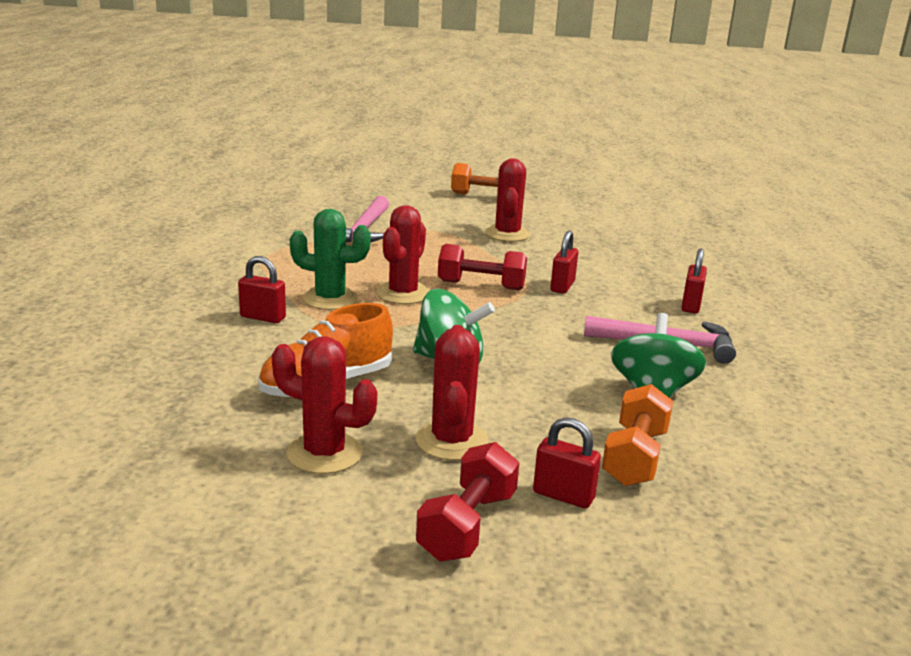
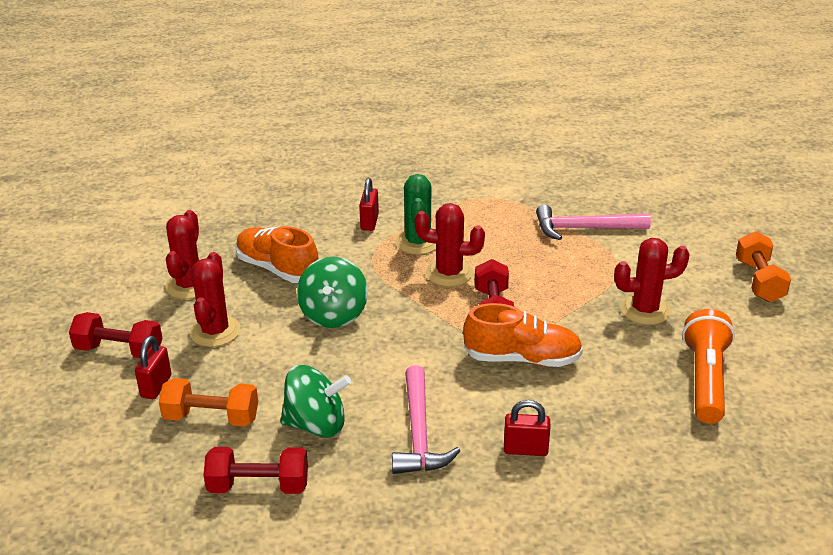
camera: 80 degrees right, 10 degrees up
red cactus [416,325,489,460] -> red cactus turned 75 degrees counterclockwise [189,252,241,347]
red padlock [550,231,578,294] -> orange shoe [463,303,583,367]
none -> red dumbbell [203,447,308,494]
none -> orange flashlight [682,309,735,424]

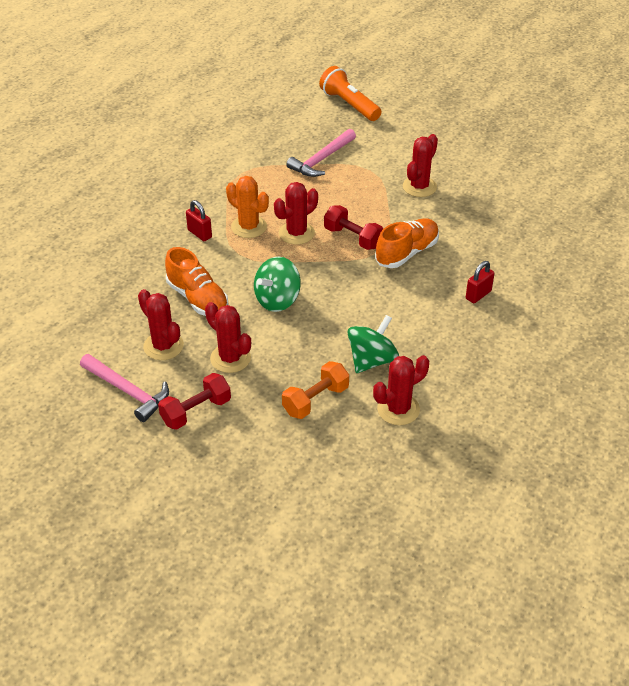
camera: 50 degrees left, 10 degrees up
red padlock [135,336,172,399] -> none
red dumbbell [203,447,308,494] -> red cactus [373,355,429,425]
orange shoe [236,226,318,283] -> orange shoe turned 120 degrees counterclockwise [165,247,229,316]
green spinning top [297,257,368,328] -> green spinning top turned 90 degrees clockwise [254,257,301,312]
pink hammer [392,365,460,474] -> pink hammer moved to [80,354,169,422]
green cactus [396,174,436,255] -> orange cactus [226,176,269,238]
orange flashlight [682,309,735,424] -> orange flashlight moved to [319,66,381,121]
orange dumbbell [736,231,791,302] -> none

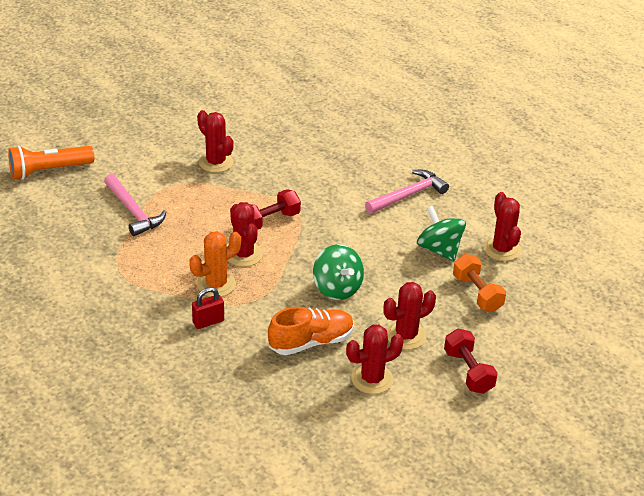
camera: 75 degrees left, 5 degrees down
pink hammer [80,354,169,422] -> pink hammer moved to [365,170,449,214]
orange shoe [375,218,439,268] -> none
red padlock [466,261,494,303] -> none

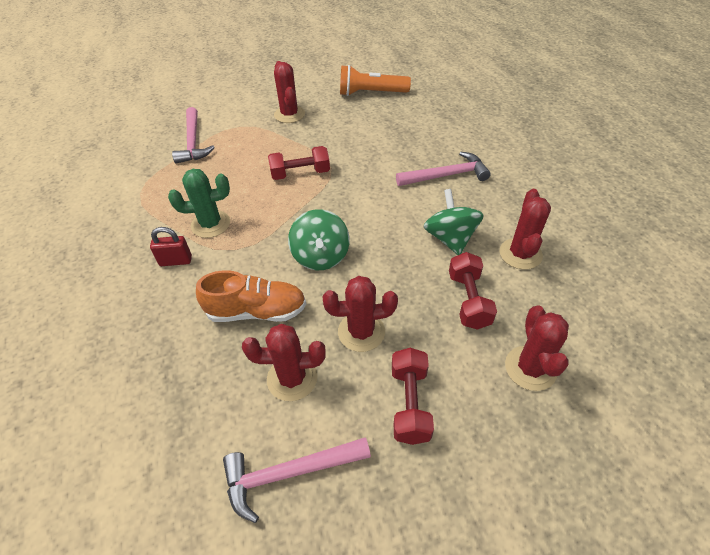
camera: 25 degrees right, 10 degrees up
orange flashlight [8,146,94,180] -> orange flashlight moved to [340,65,411,96]
orange cactus [189,231,241,297] -> green cactus [168,169,230,238]
red cactus [228,202,263,267] -> red cactus moved to [505,305,569,391]
orange dumbbell [453,254,506,312] -> red dumbbell [449,252,497,330]
none -> pink hammer [223,437,371,523]

